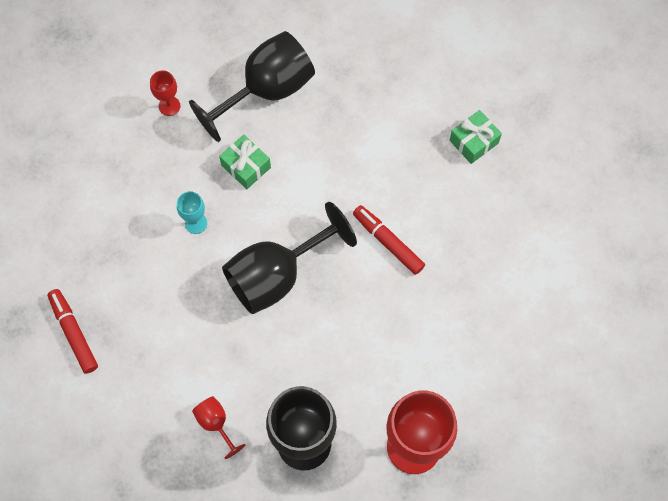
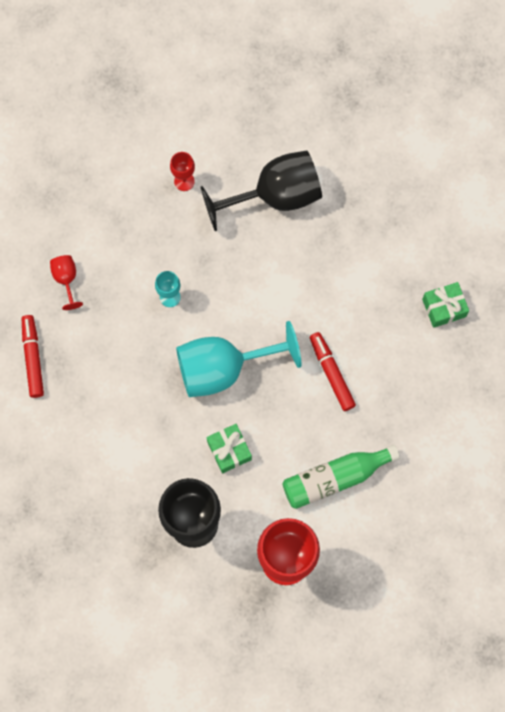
camera: 20 degrees right, 5 degrees up
red goblet [192,396,245,459] -> red goblet moved to [50,255,83,310]
green gift [219,135,271,189] -> green gift moved to [206,424,252,474]
black goblet [222,202,357,314] -> turquoise goblet [176,321,302,397]
none -> green bottle [283,445,400,509]

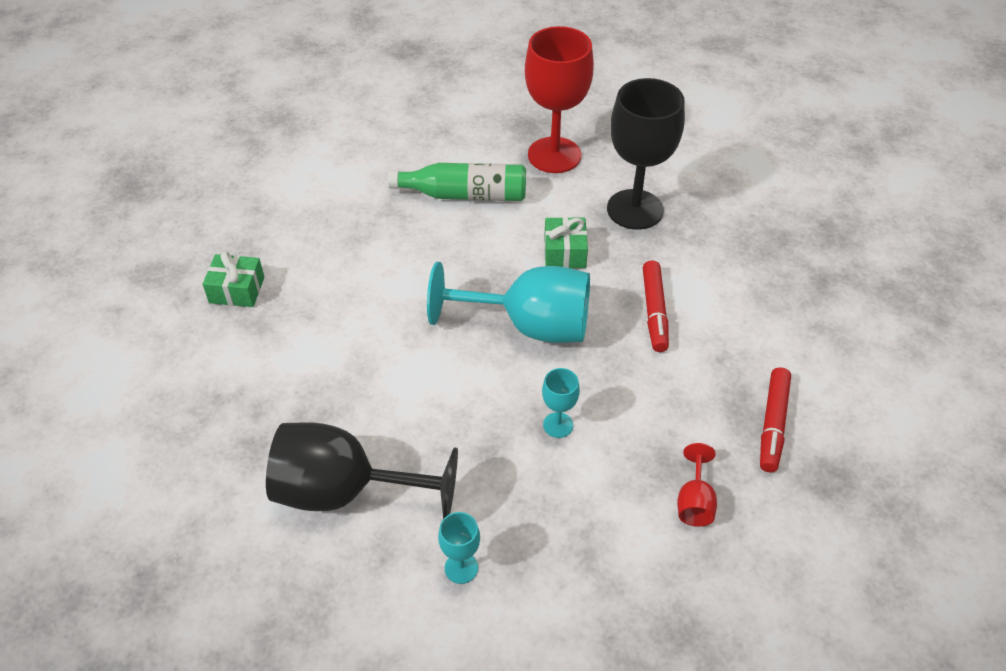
camera: 155 degrees left, 25 degrees down
red goblet [170,152,195,191] -> turquoise goblet [438,512,480,584]
red marker [310,332,356,411] -> red marker moved to [643,260,669,352]

